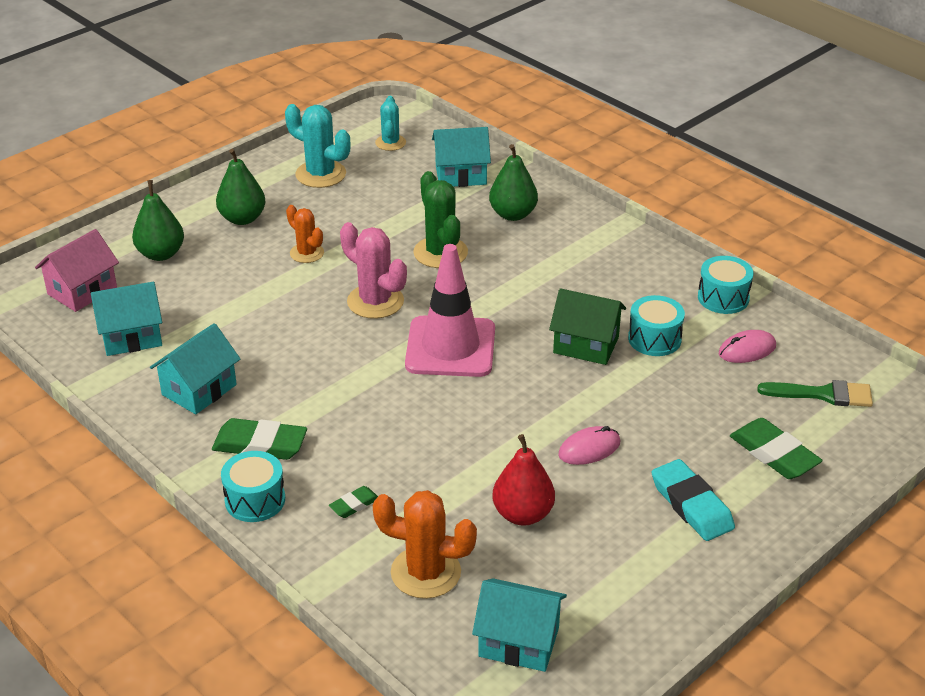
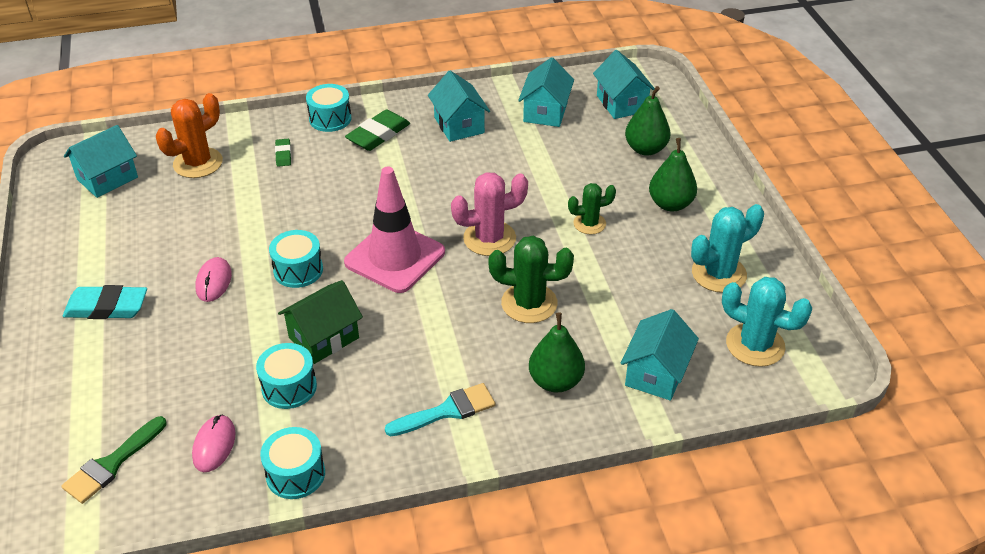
camera: 120 degrees right, 5 degrees up
pink house [35,229,119,312] -> turquoise house [593,50,655,119]
orange cactus [286,205,324,263] -> green cactus [568,183,616,234]
turquoise cactus [375,96,406,151] -> turquoise cactus [722,277,813,367], size x1.59
red pear [493,434,555,526] -> none
green eraser [730,418,823,479] -> none
none -> turquoise drum [269,230,323,288]
none -> turquoise brush [385,383,495,436]

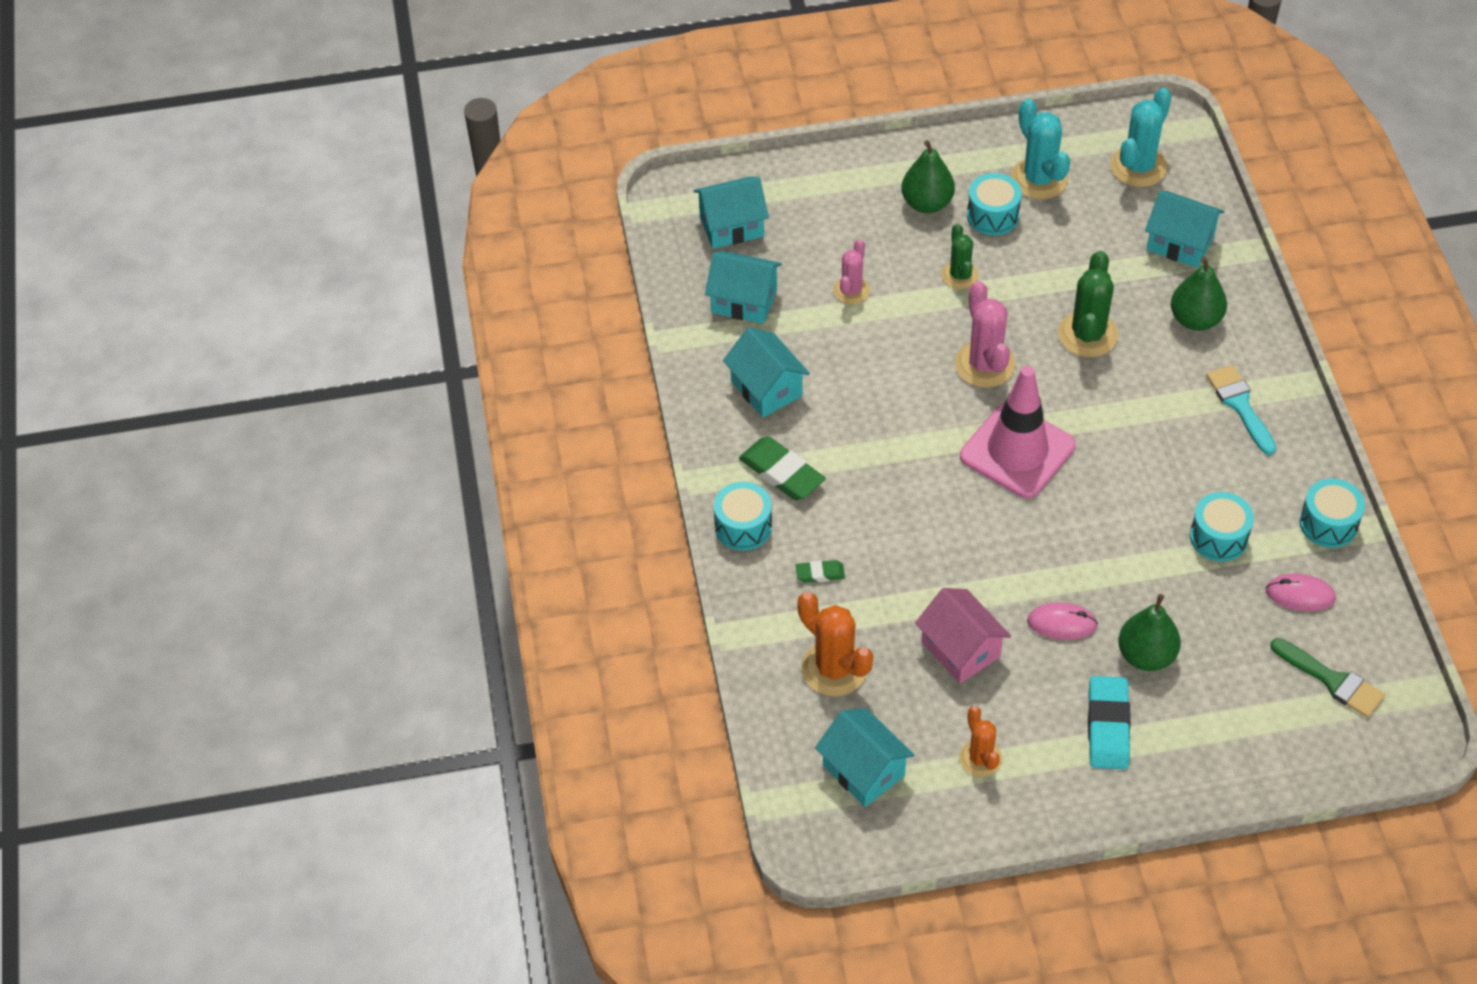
camera: 85 degrees left, 10 degrees up
turquoise drum [269,230,323,288] -> turquoise drum moved to [967,173,1022,235]
green house [278,280,363,364] -> none
turquoise house [428,71,490,142] -> turquoise house turned 75 degrees clockwise [723,327,810,418]
green pear [625,86,670,156] -> green pear moved to [1118,594,1181,671]
none -> pink cactus [833,239,870,304]
none -> pink house [915,588,1011,683]
none -> orange cactus [959,706,1002,777]

